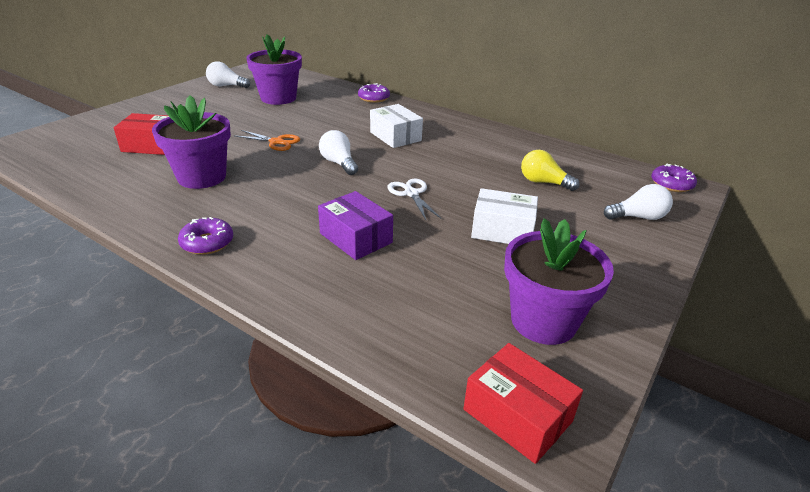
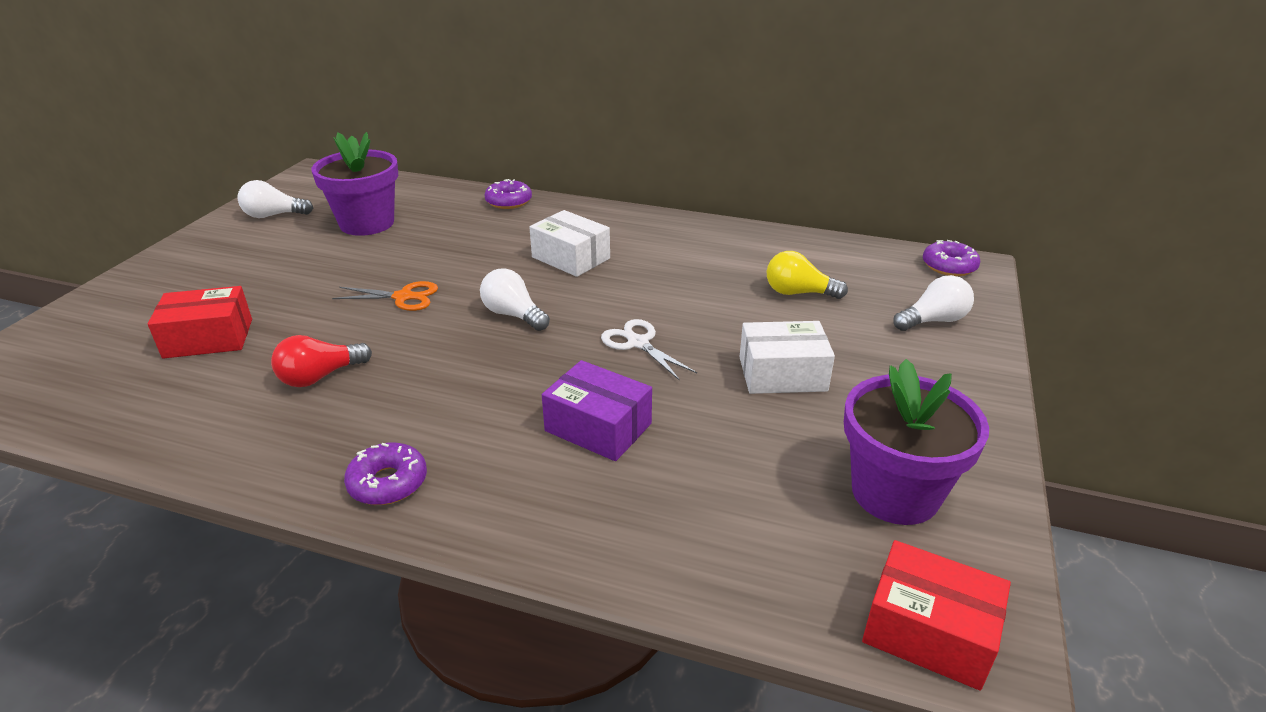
camera: 15 degrees left, 0 degrees up
purple flower pot [152,95,231,189] -> red light bulb [271,335,372,387]

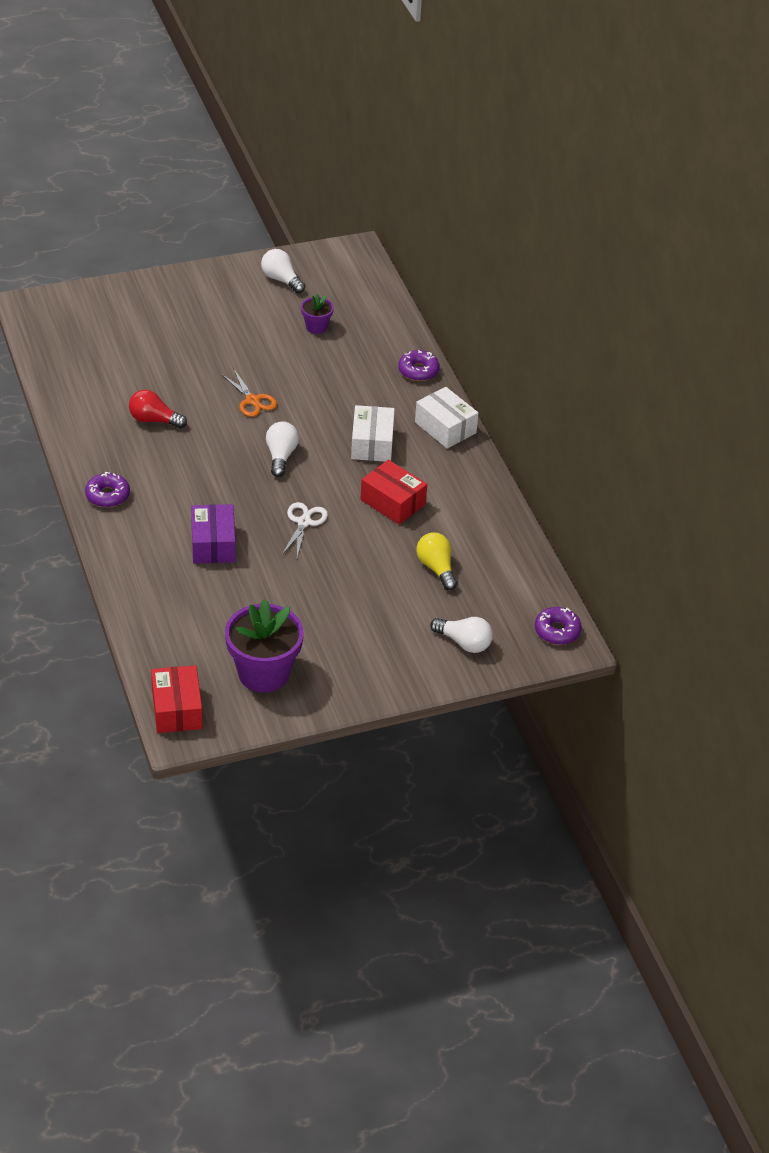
camera: 50 degrees right, 10 degrees up
red box [148,286,252,359] -> red box moved to [360,460,427,525]
purple flower pot [311,132,398,236] -> purple flower pot [301,294,334,334], size x0.50
white box [740,321,835,394] -> white box moved to [415,387,479,449]

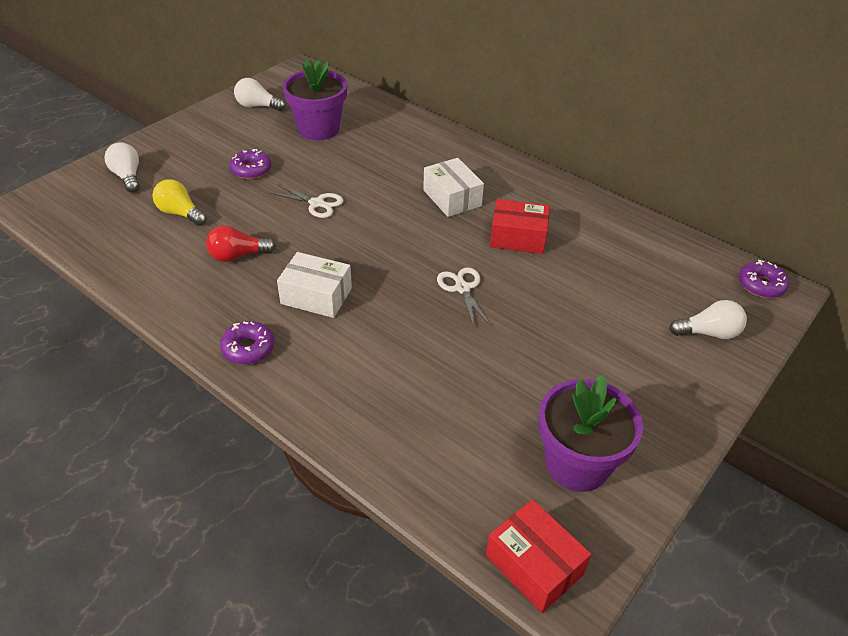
camera: 30 degrees left, 0 degrees up
purple box [191,504,236,564] -> none
orange scissors [221,370,277,417] -> white scissors [269,184,343,218]
white light bulb [266,422,299,477] -> white light bulb moved to [105,142,140,193]
purple flower pot [301,294,334,334] -> purple flower pot [283,58,347,140], size x2.00
purple donut [398,350,440,381] -> purple donut moved to [229,149,271,179]
white box [415,387,479,449] -> white box moved to [277,252,352,318]
yellow light bulb [416,532,457,590] -> yellow light bulb moved to [152,179,207,226]

